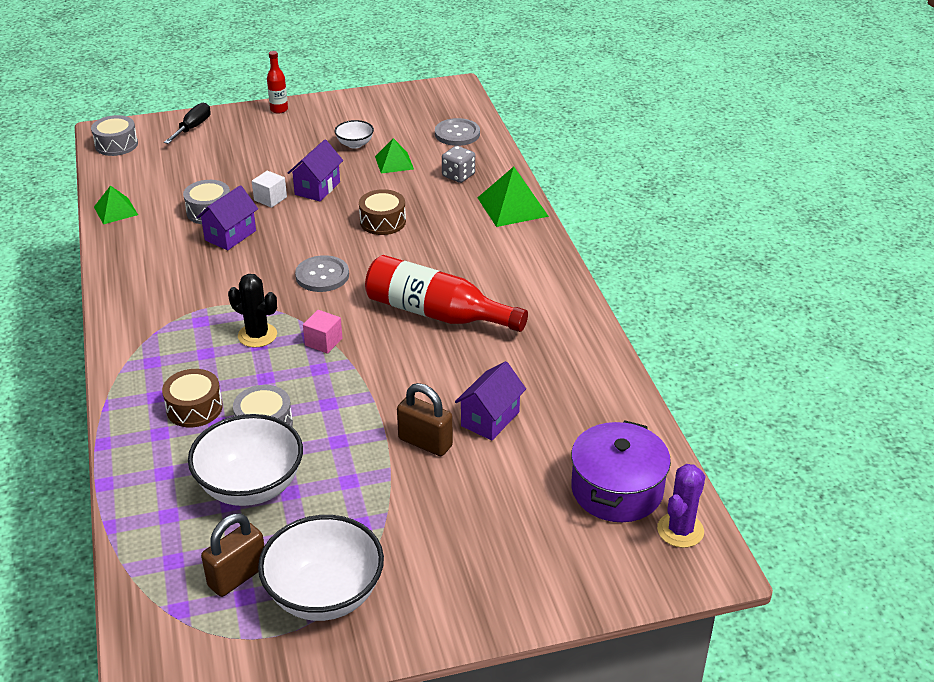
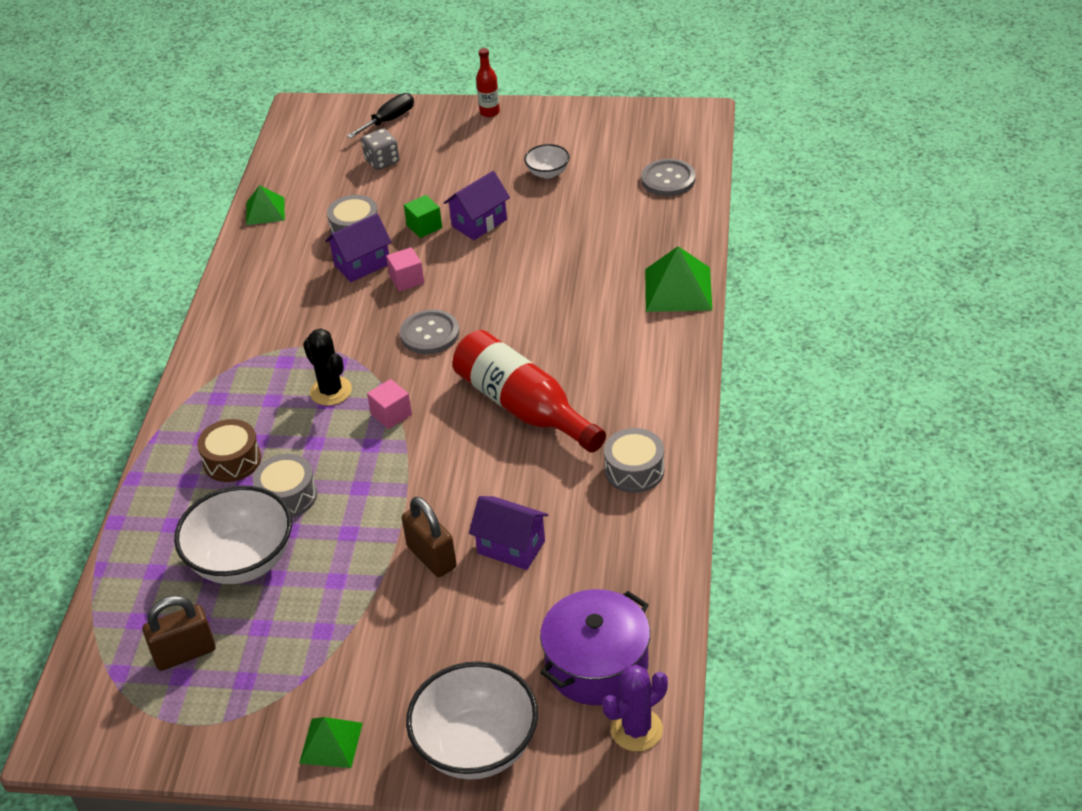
camera: 25 degrees right, 5 degrees up
grey drum [91,115,138,156] -> grey drum moved to [604,428,664,493]
white cube [252,170,287,208] -> green cube [404,195,442,238]
white bowl [258,515,384,621] -> white bowl moved to [406,661,538,780]
brown drum [359,189,406,235] -> none
green pyramid [375,138,414,174] -> green pyramid moved to [299,717,363,768]
grey dice [442,146,475,183] -> grey dice moved to [361,128,399,170]
purple house [455,361,526,440] -> purple house turned 60 degrees clockwise [469,496,548,570]
none -> pink cube [386,247,424,292]

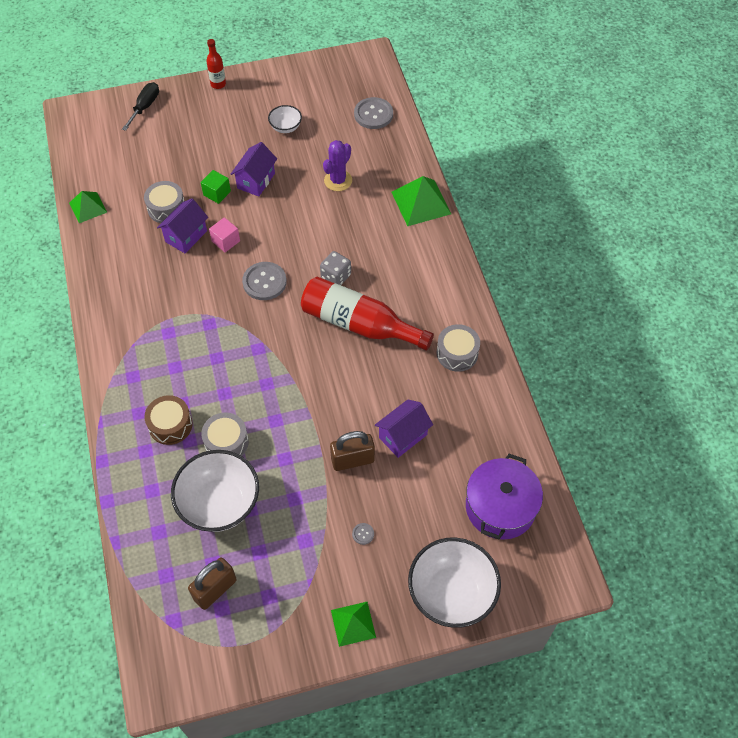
camera: 25 degrees left, 15 degrees up
black cactus [303,328,352,406] -> none
grey dice [361,128,399,170] -> grey dice moved to [320,251,351,285]
pink cube [367,379,412,429] -> none
brown padlock [402,497,457,577] -> brown padlock turned 45 degrees counterclockwise [330,431,375,471]
purple house [469,496,548,570] -> purple house turned 45 degrees counterclockwise [375,400,433,458]
purple cactus [602,665,668,751] -> purple cactus moved to [323,140,352,191]
none -> grey button [352,523,374,545]

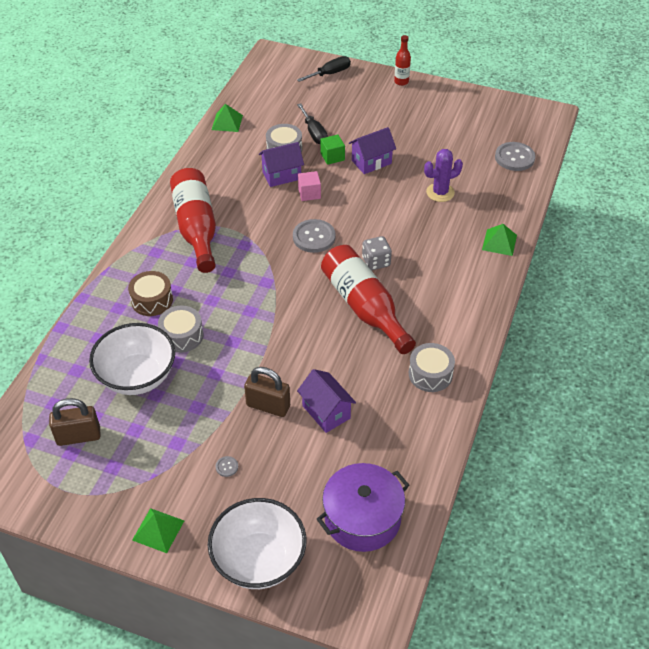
camera: 35 degrees right, 10 degrees down
white bowl [268,105,302,133] -> none
purple house [375,400,433,458] -> purple house turned 60 degrees clockwise [297,369,356,433]
green pyramid [392,176,451,226] -> green pyramid [482,224,517,256], size x0.63
none -> red bottle [170,168,216,273]
none -> black screwdriver [297,104,328,144]

